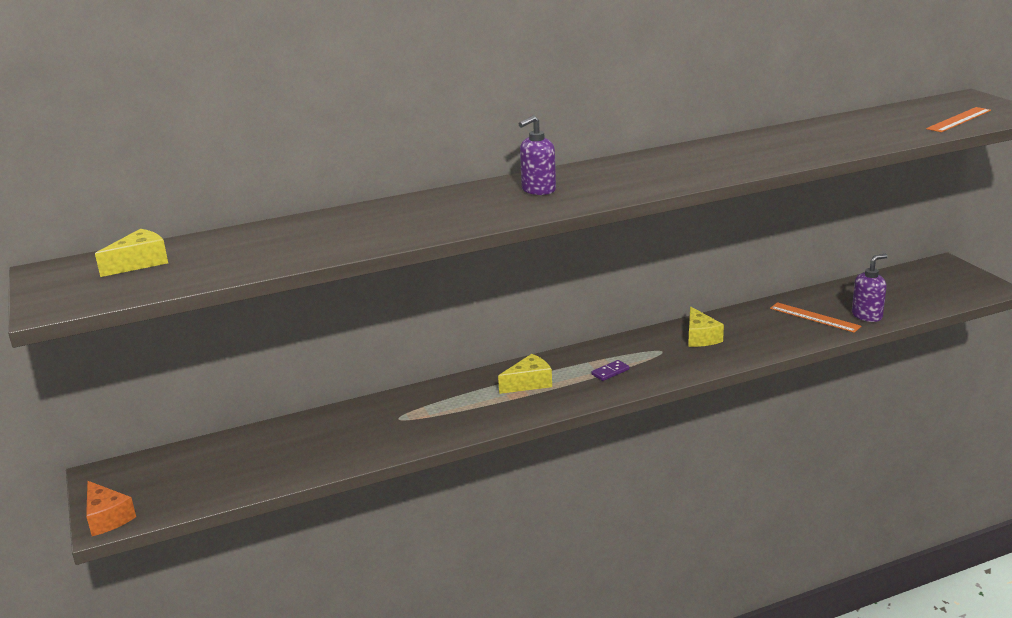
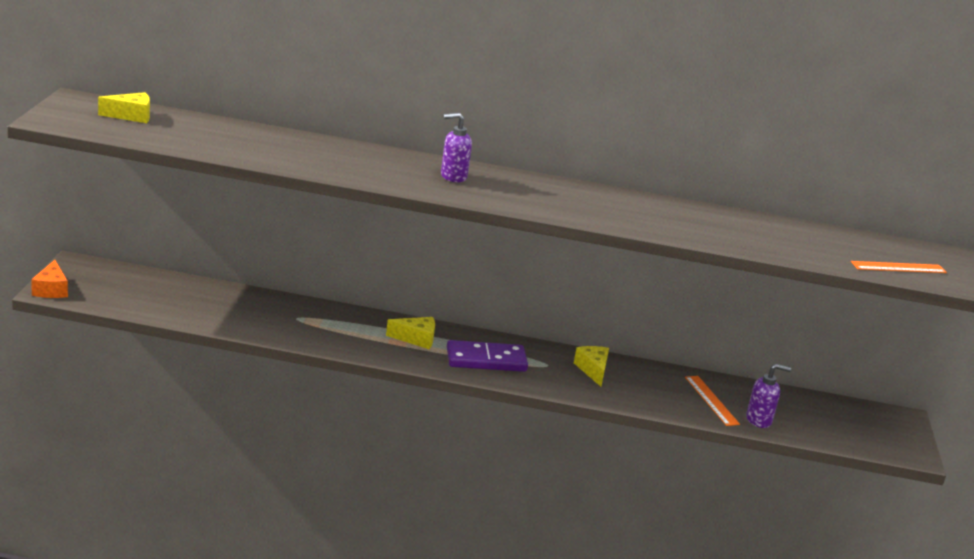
camera: 25 degrees right, 0 degrees up
purple domino [592,360,630,381] -> purple domino [447,340,528,372], size x2.39
yellow cheese [688,306,724,347] -> yellow cheese turned 150 degrees clockwise [574,346,609,387]

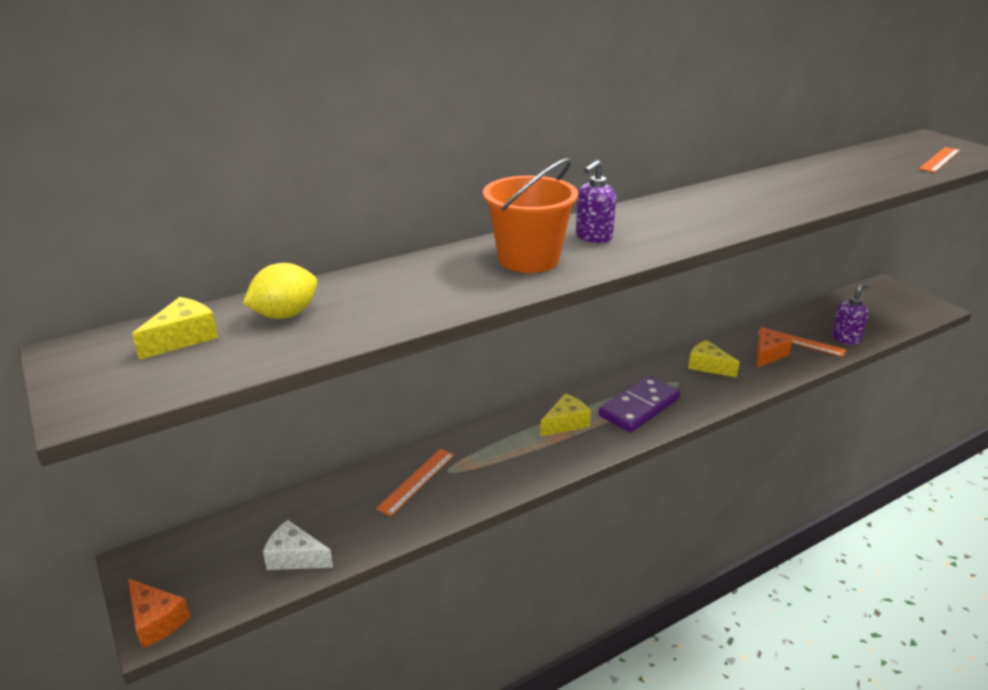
camera: 35 degrees left, 5 degrees up
none -> yellow lemon [243,263,317,319]
none -> white cheese [263,520,333,570]
none -> orange ruler [376,449,455,516]
none -> orange bucket [483,158,578,273]
none -> orange cheese [756,330,792,368]

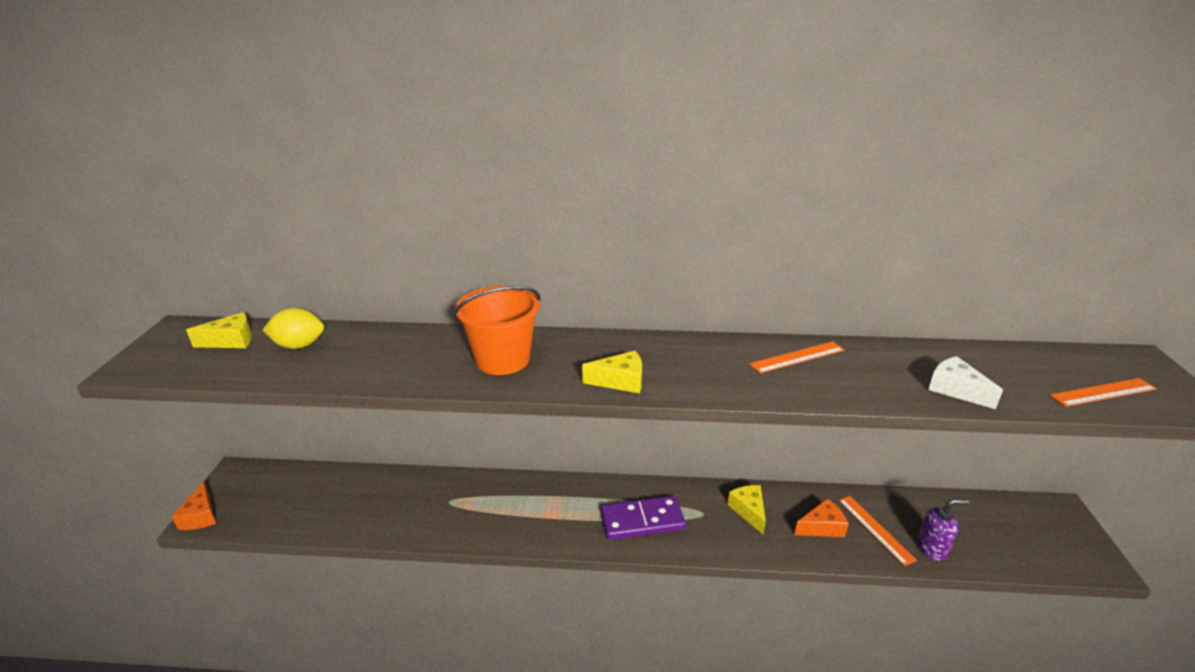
camera: 35 degrees right, 0 degrees up
white cheese [263,520,333,570] -> white cheese moved to [928,356,1003,409]
orange ruler [376,449,455,516] -> orange ruler moved to [749,341,844,374]
yellow cheese [540,393,591,437] -> yellow cheese moved to [582,351,642,393]
purple soap dispenser [576,160,616,243] -> none

